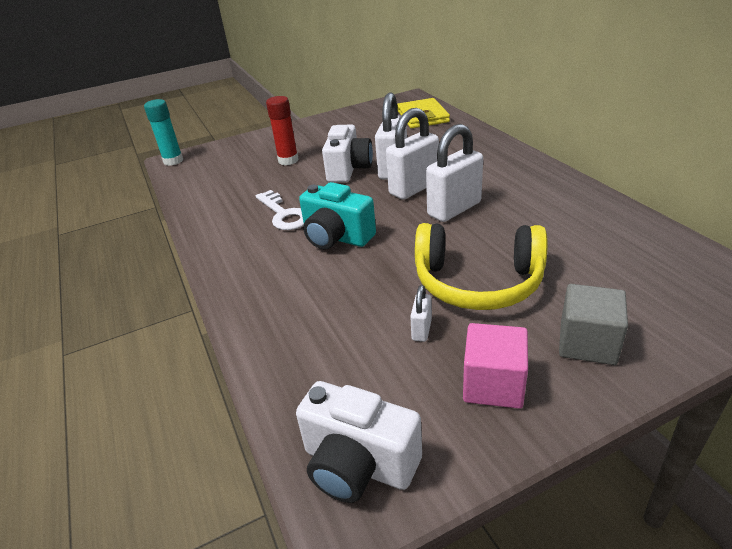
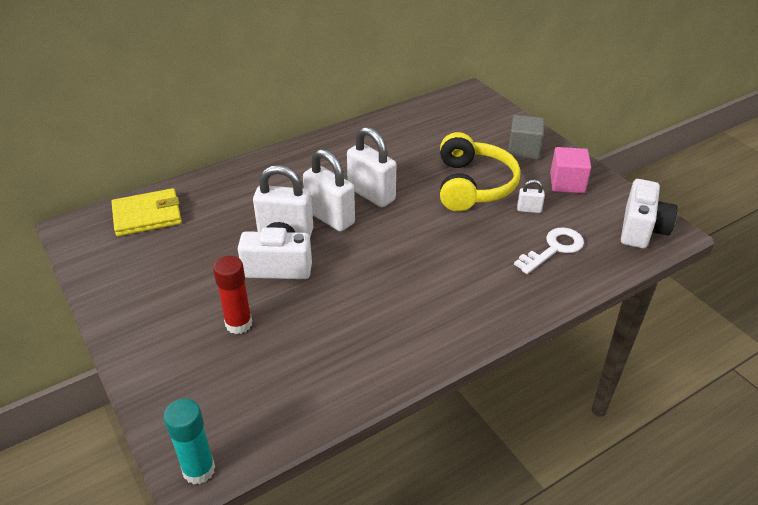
camera: 100 degrees left, 5 degrees up
white key [256,190,304,230] -> white key moved to [514,228,584,274]
turquoise camera [299,182,376,249] -> none

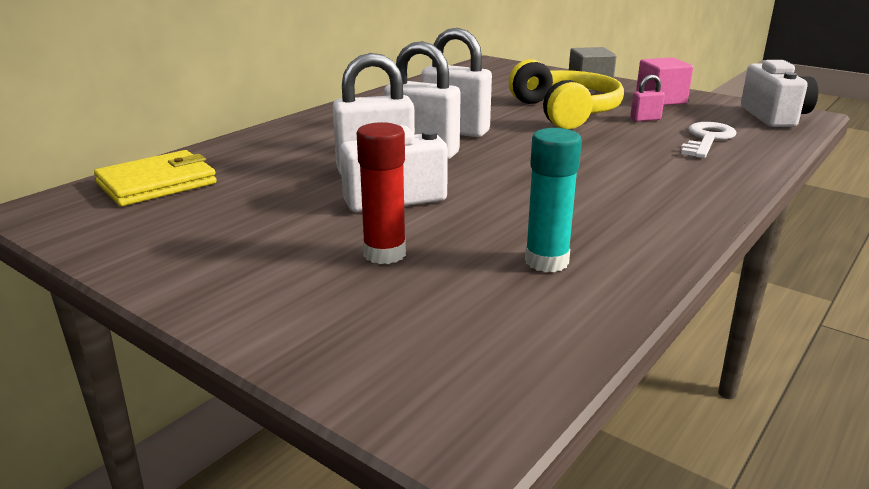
camera: 20 degrees left, 15 degrees down
turquoise glue stick [163,398,215,485] -> turquoise glue stick moved to [525,128,582,272]
white padlock [517,180,545,213] -> pink padlock [630,75,665,122]

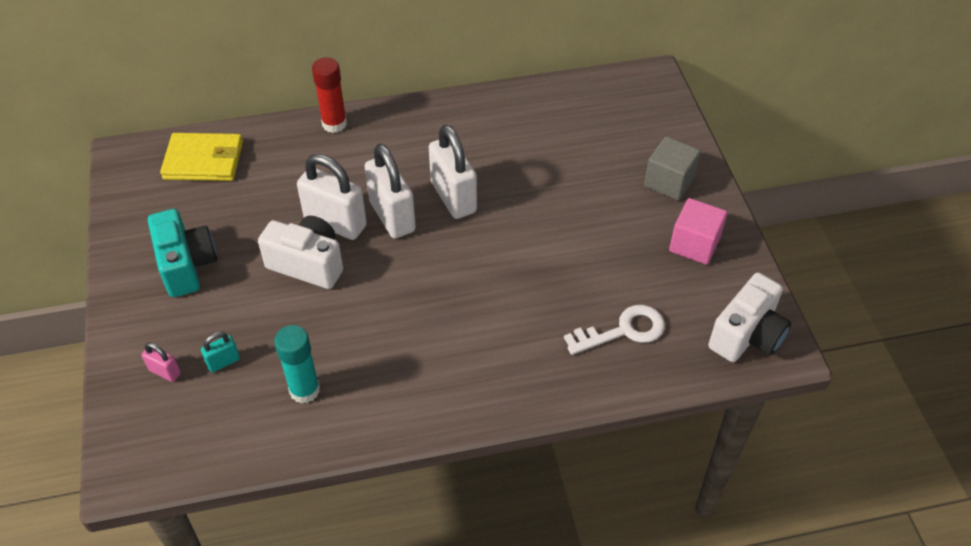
camera: 40 degrees right, 25 degrees up
red glue stick [357,122,406,264] -> red glue stick moved to [312,57,347,133]
yellow headphones [509,59,624,129] -> none
pink padlock [630,75,665,122] -> pink padlock moved to [142,342,181,382]
none -> turquoise camera [148,209,217,297]
none -> turquoise padlock [201,332,240,372]

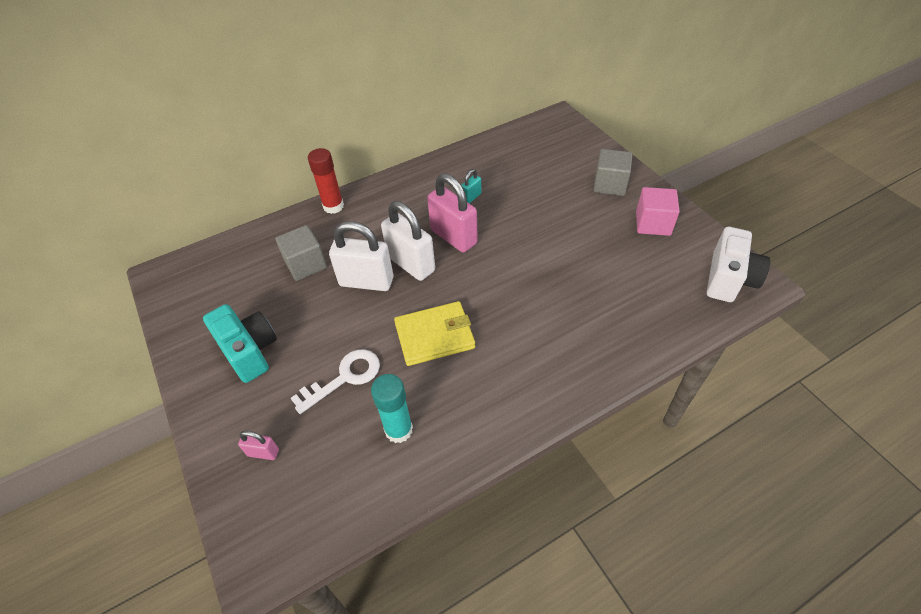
camera: 15 degrees left, 0 degrees up
yellow wallet [160,133,243,181] -> yellow wallet moved to [394,301,475,366]
turquoise padlock [201,332,240,372] -> turquoise padlock moved to [462,169,481,204]
white camera [258,216,343,289] -> none
white padlock [429,125,477,219] -> pink padlock [427,173,478,252]
white key [564,305,665,355] -> white key moved to [291,349,380,414]
none -> grey cube [275,225,327,281]

